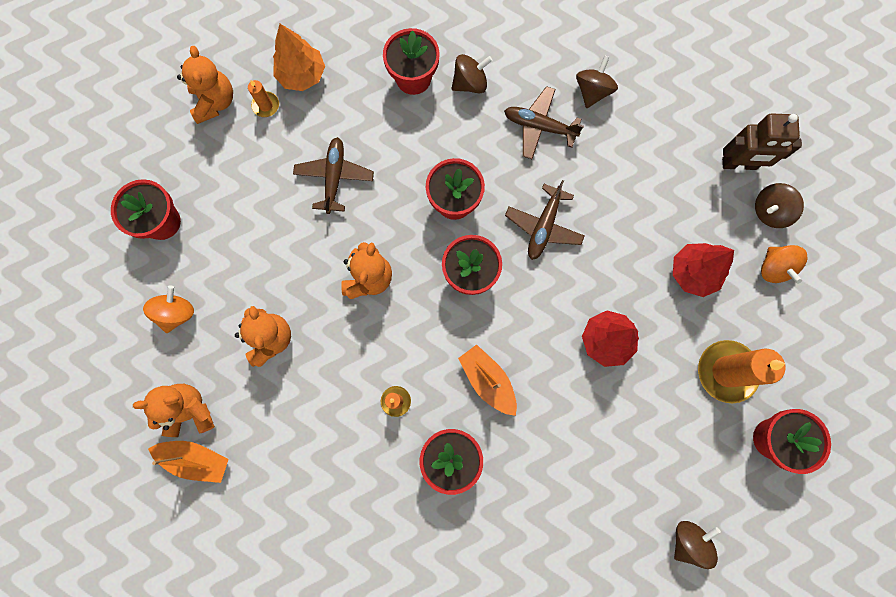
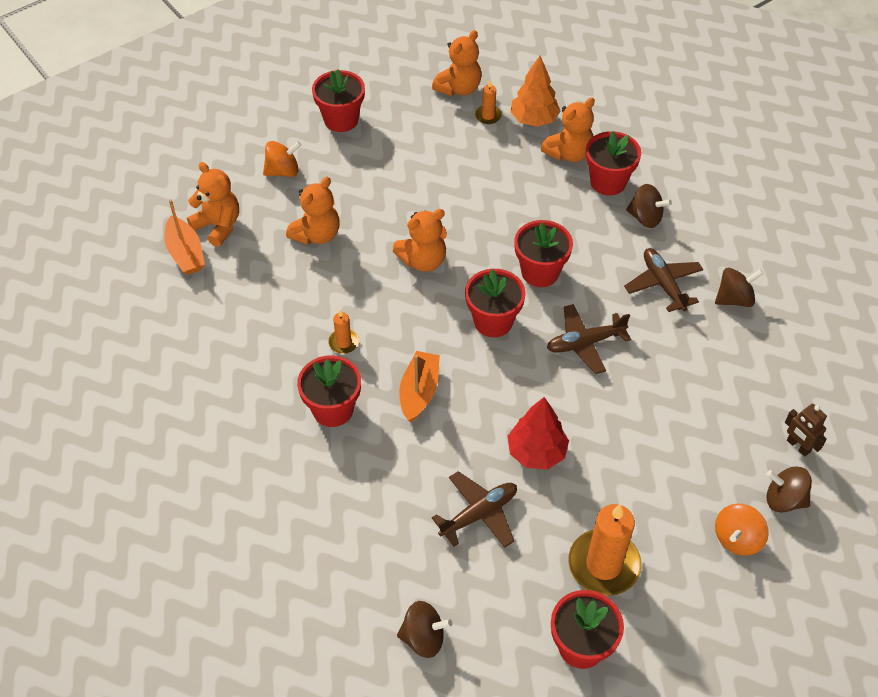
camera: 50 degrees right, 25 degrees down
brown plane [293,137,374,214] -> brown plane moved to [432,471,517,548]
red tree [673,243,734,297] -> none
brown robot [722,113,802,170] -> brown robot [785,404,827,457], size x0.62
none -> orange teddy bear [541,98,595,162]

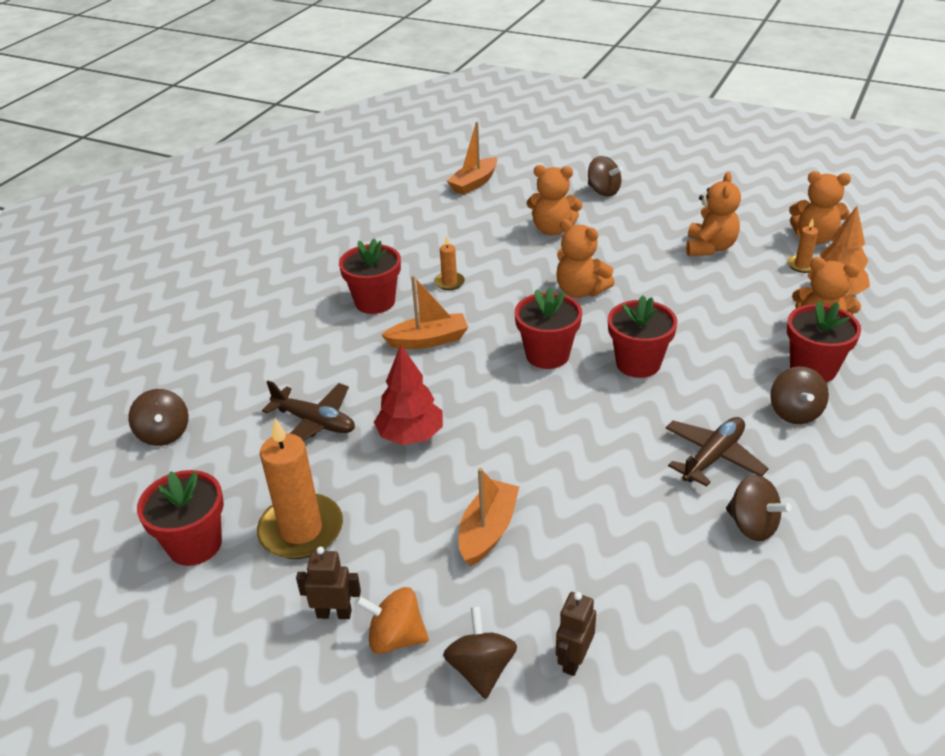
camera: 65 degrees right, 15 degrees down
orange teddy bear [187,162,239,247] -> orange teddy bear moved to [686,172,741,256]
orange spinning top [263,141,301,177] -> brown spinning top [588,156,623,197]
red flower pot [312,69,365,132] -> none
brown plane [547,304,631,374] -> none
none -> brown robot [296,547,361,619]
none -> orange boat [459,468,519,566]

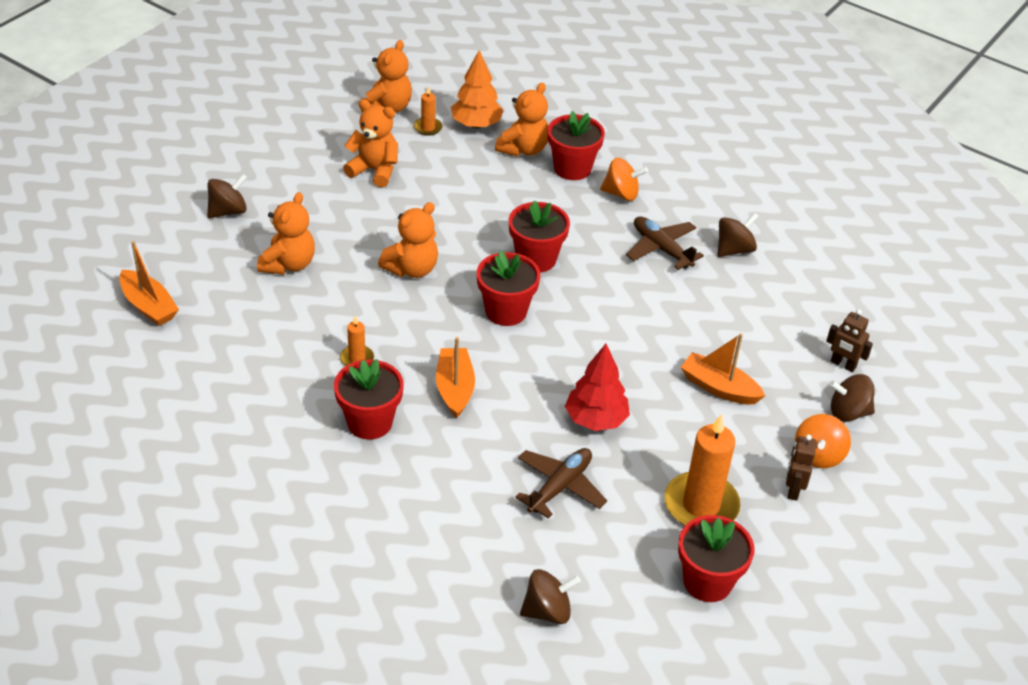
camera: 85 degrees left, 5 degrees up
brown spinning top [770,367,829,424] -> orange spinning top [600,158,648,201]

